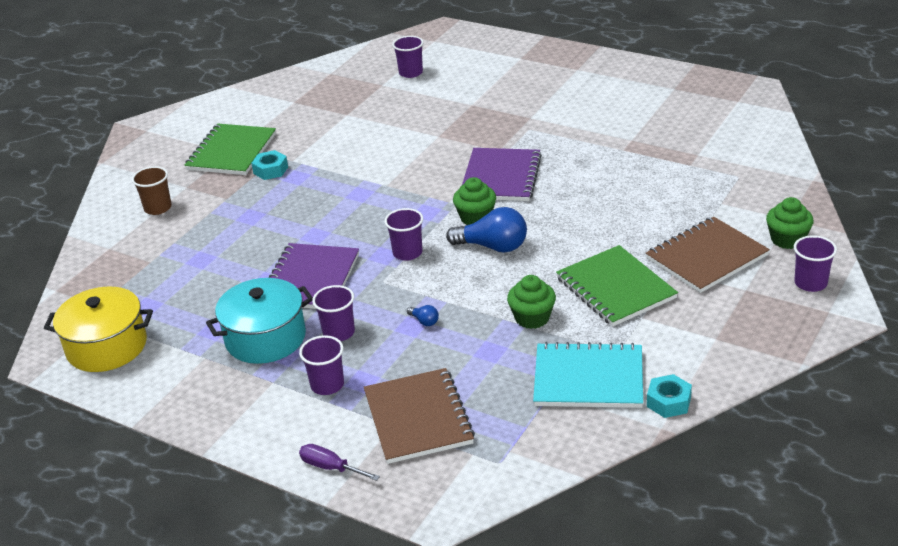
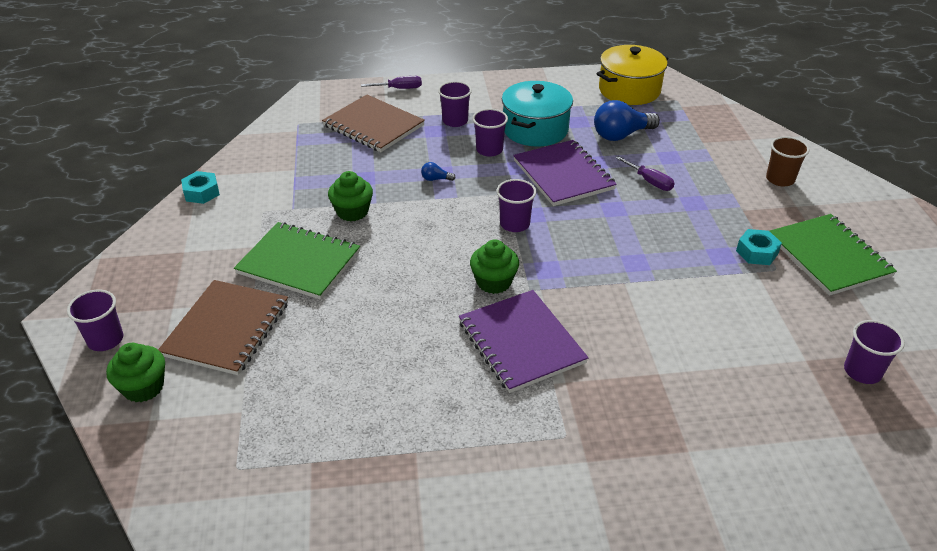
camera: 140 degrees right, 5 degrees up
purple cup [392,36,424,78] -> purple cup moved to [844,320,905,384]
blue light bulb [446,207,527,253] -> blue light bulb moved to [594,100,660,141]
turquoise notebook [533,342,643,408] -> none
none -> purple screwdriver [615,156,674,191]

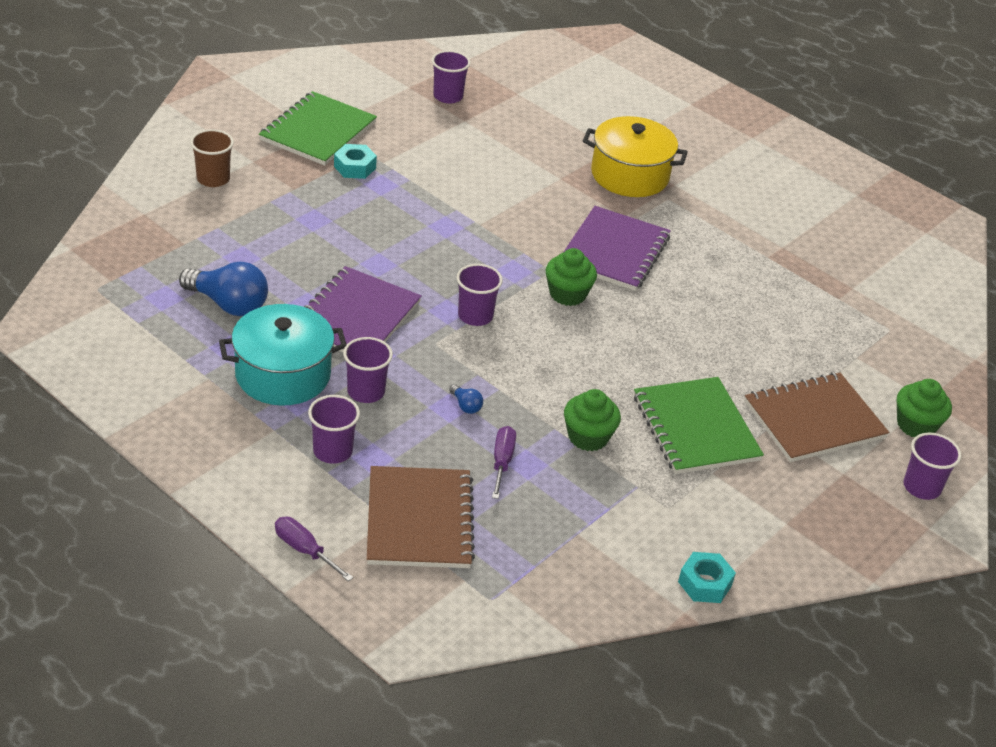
camera: 135 degrees left, 0 degrees up
yellow pot [597,45,668,105] -> yellow pot moved to [583,116,688,197]
purple screwdriver [615,156,674,191] -> purple screwdriver moved to [492,426,516,499]

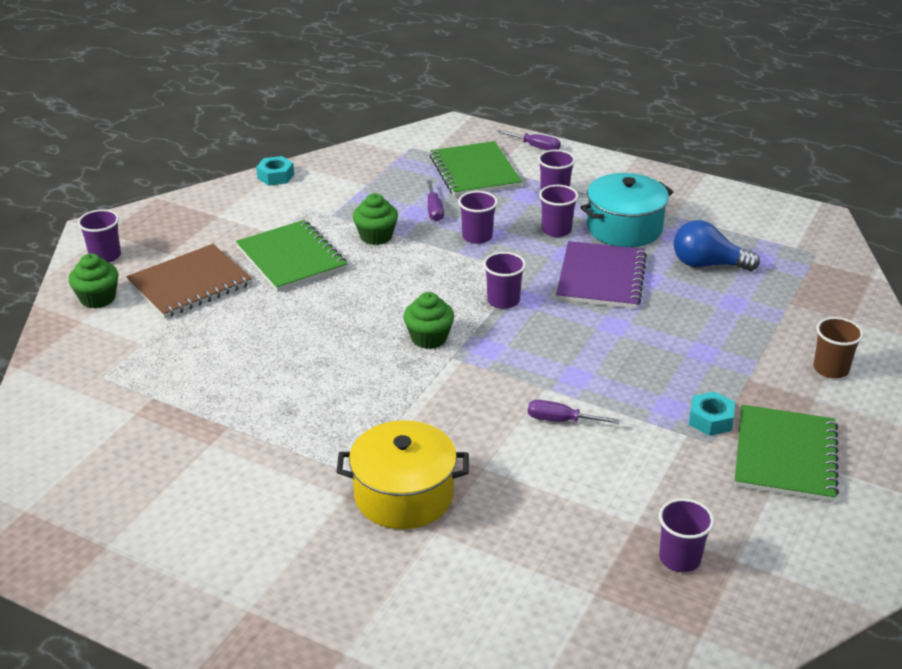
camera: 170 degrees right, 5 degrees down
brown notebook [367,466,475,568] -> green notebook [430,141,522,197]
blue light bulb [449,384,483,414] -> purple cup [458,191,498,244]
purple notebook [564,206,671,291] -> none
none -> purple screwdriver [528,400,620,424]

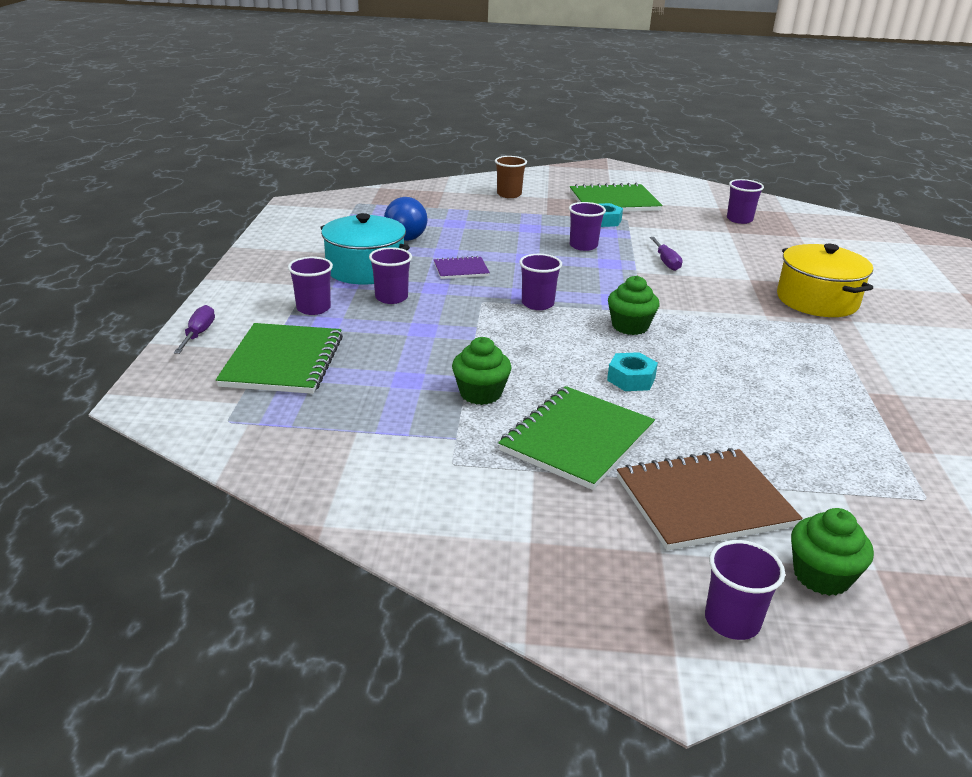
camera: 115 degrees left, 5 degrees down
brown notebook [126,244,252,318] -> brown notebook turned 45 degrees counterclockwise [617,448,802,551]
turquoise nut [256,156,294,186] -> turquoise nut moved to [607,352,658,391]
purple screwdriver [427,180,444,222] -> none
green notebook [430,141,522,197] -> green notebook turned 45 degrees counterclockwise [216,323,343,394]
purple cup [458,191,498,244] -> purple cup moved to [569,202,606,251]
purple notebook [556,241,647,309] -> purple notebook [434,256,490,279], size x0.53

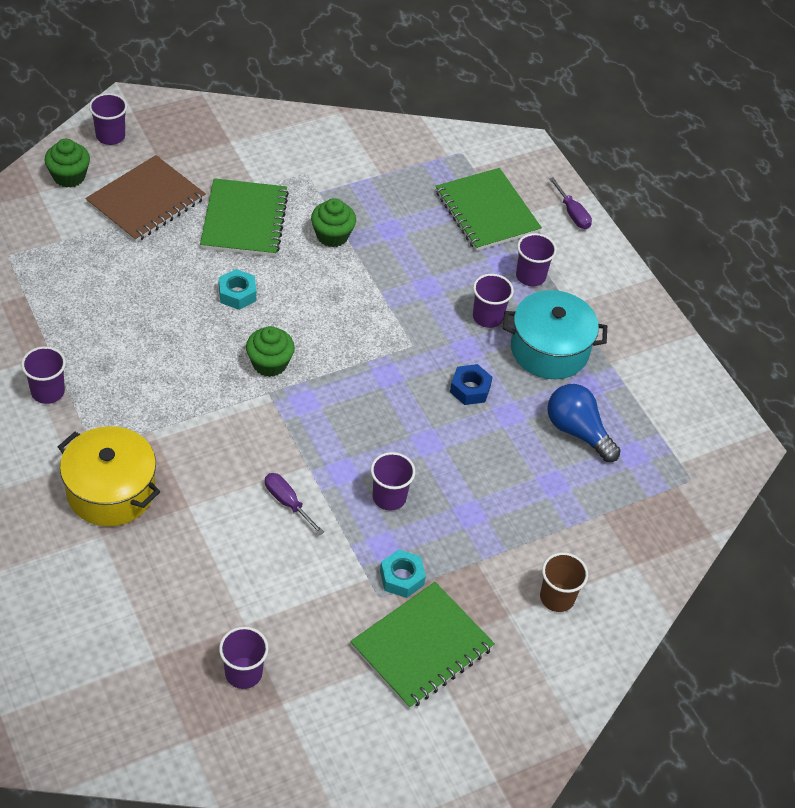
camera: 145 degrees right, 20 degrees up
purple notebook [434,256,490,279] -> blue nut [450,364,493,405]
purple cup [519,254,562,310] -> purple cup moved to [21,346,66,404]

